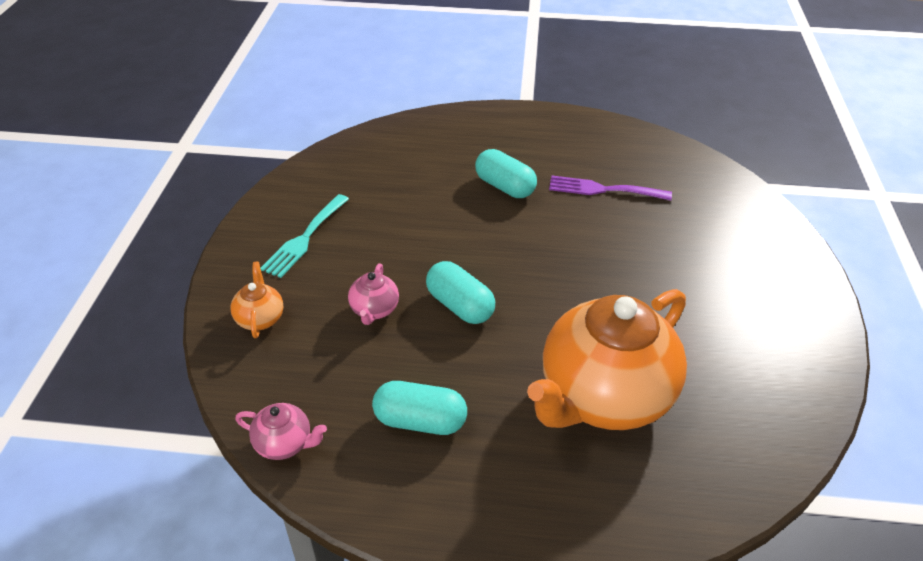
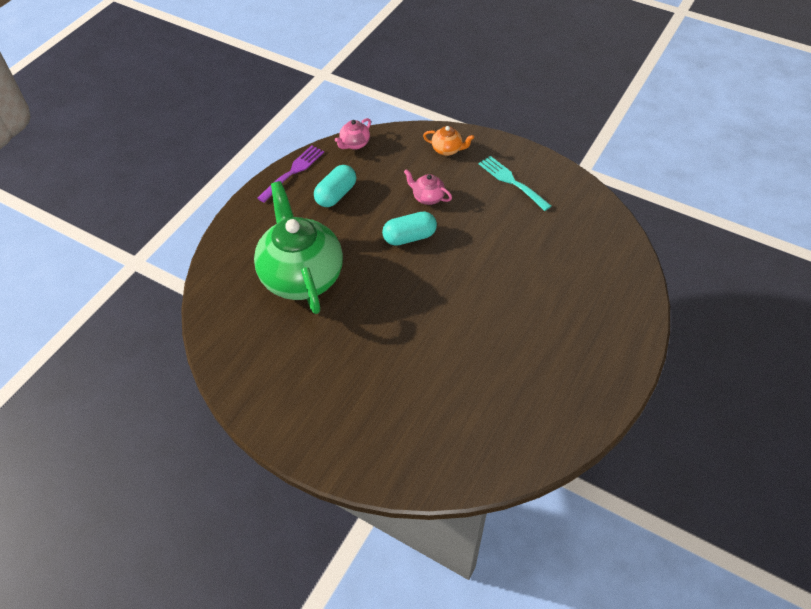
camera: 115 degrees right, 10 degrees up
turquoise capsule [475,149,537,198] -> none
orange teapot [527,289,687,430] -> green teapot [254,181,343,314]
purple fork [549,176,672,201] -> purple fork moved to [257,145,324,203]

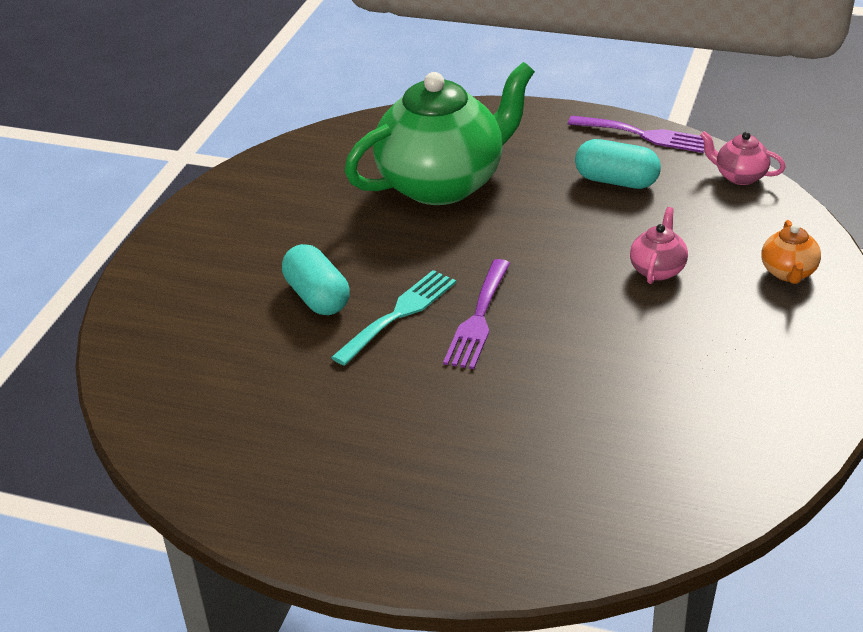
camera: 80 degrees right, 15 degrees down
turquoise capsule [382,212,437,246] -> turquoise capsule moved to [282,244,350,315]
turquoise fork [479,156,551,211] -> turquoise fork moved to [331,270,456,366]
none -> purple fork [443,259,510,369]

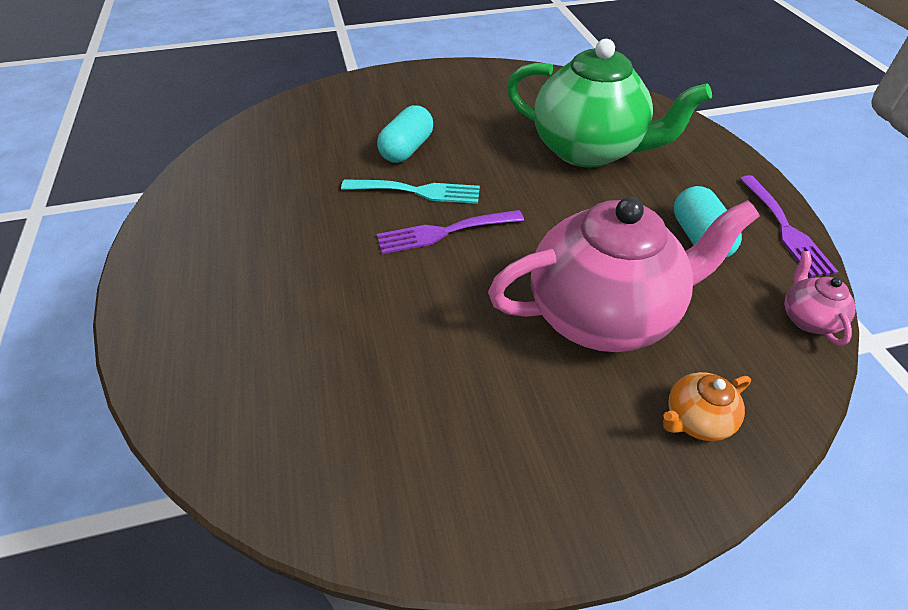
camera: 55 degrees right, 10 degrees up
pink teapot [630,207,688,284] -> pink teapot [488,197,759,352], size x2.46

